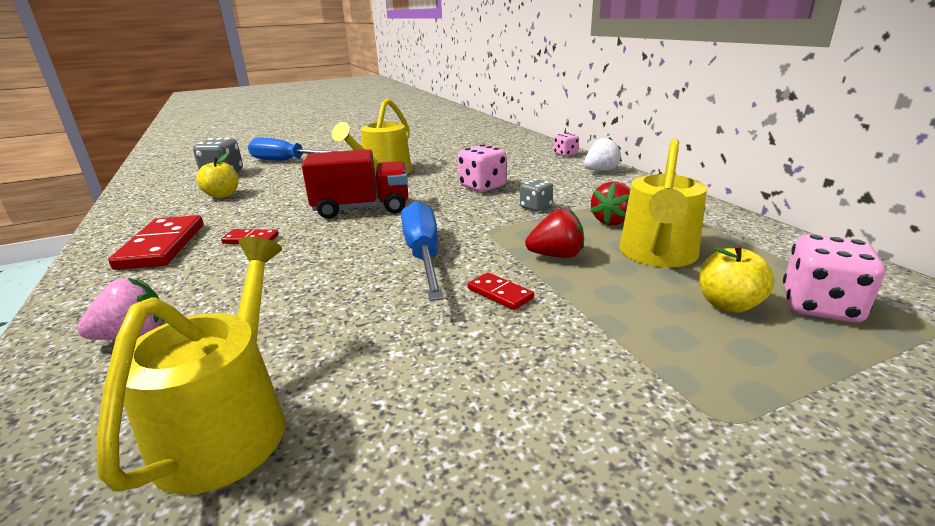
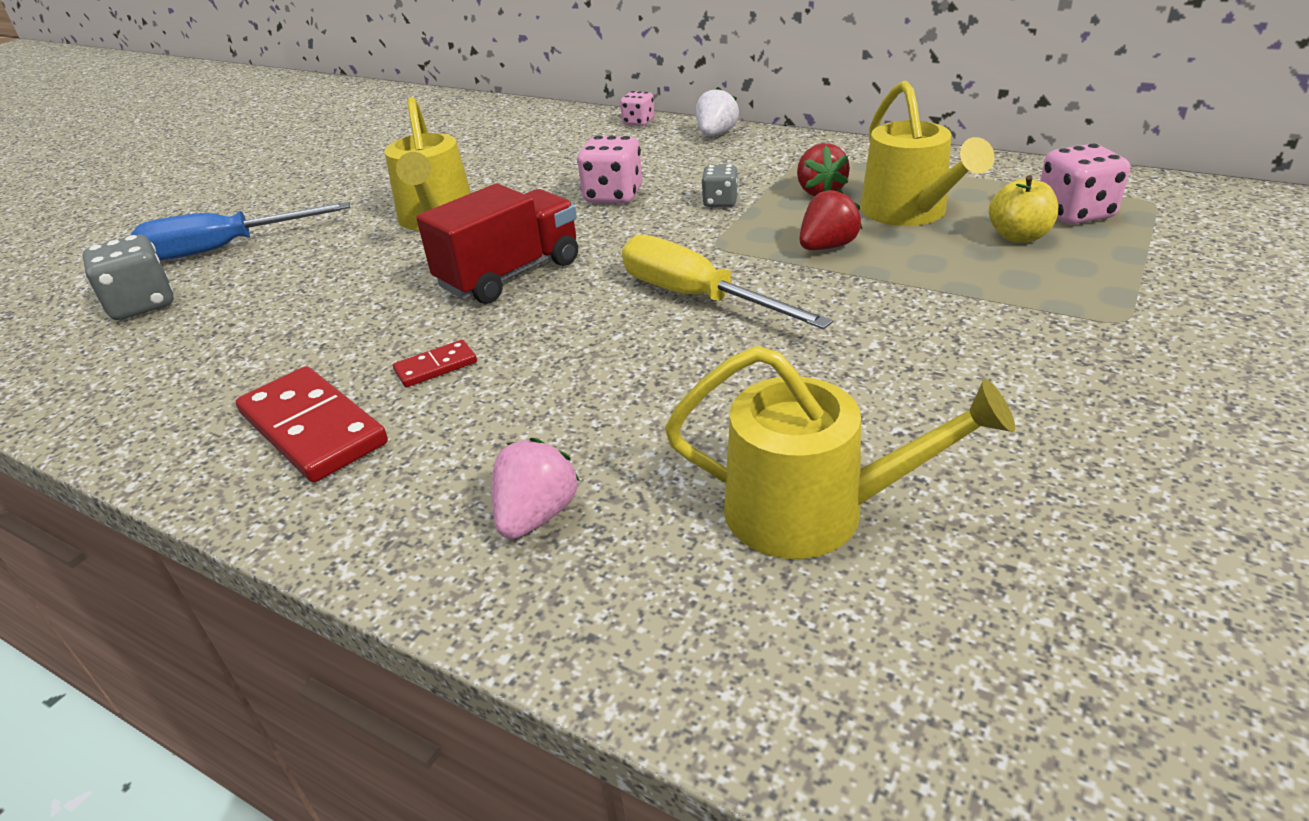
camera: 35 degrees left, 10 degrees up
yellow watering can [97,236,285,495] -> yellow watering can turned 135 degrees clockwise [665,346,1015,559]
yellow apple [196,153,238,198] -> none
blue screwdriver [401,201,444,301] -> yellow screwdriver [622,235,833,329]
red domino [468,272,534,310] -> none

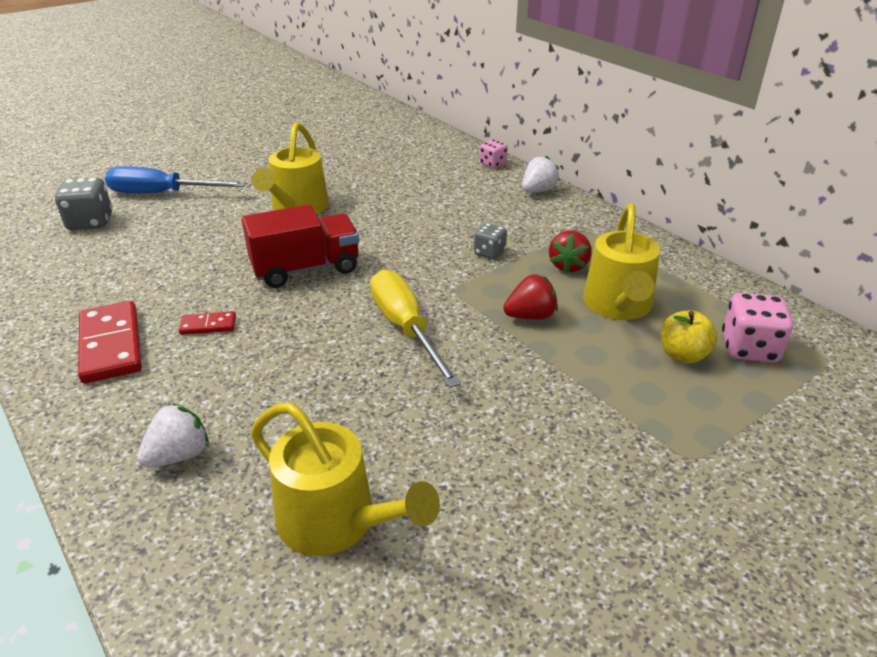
camera: 20 degrees right, 0 degrees up
pink strawberry [492,438,580,539] -> white strawberry [137,403,209,468]
pink dice [577,136,642,203] -> none

